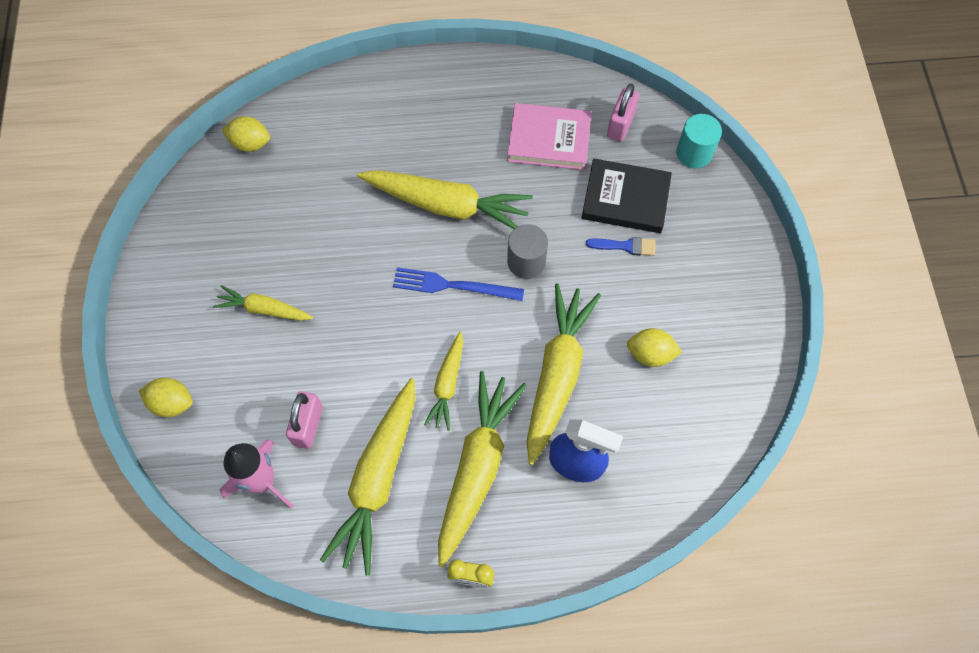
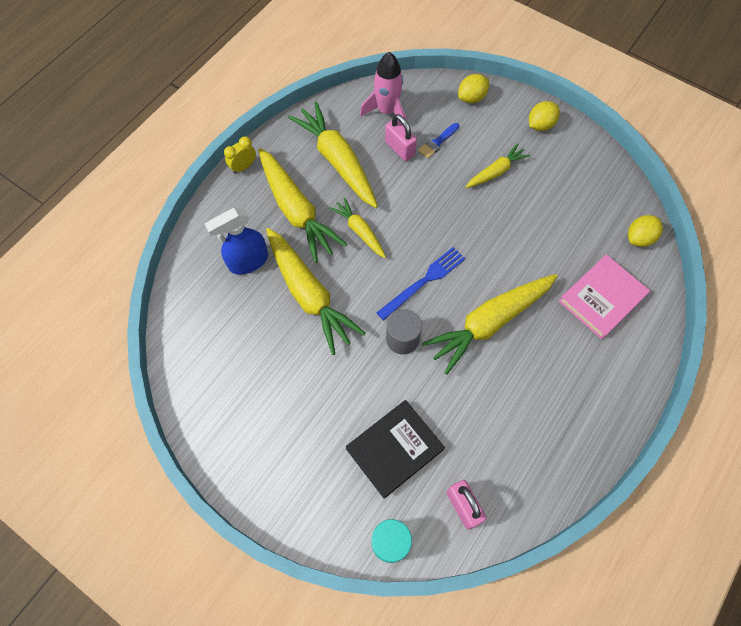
camera: 130 degrees right, 0 degrees up
pink book [507,103,591,170] -> pink book moved to [559,254,650,339]
blue brush [586,237,655,256] -> blue brush moved to [418,123,459,158]
yellow lemon [627,328,682,367] -> yellow lemon moved to [529,101,560,131]

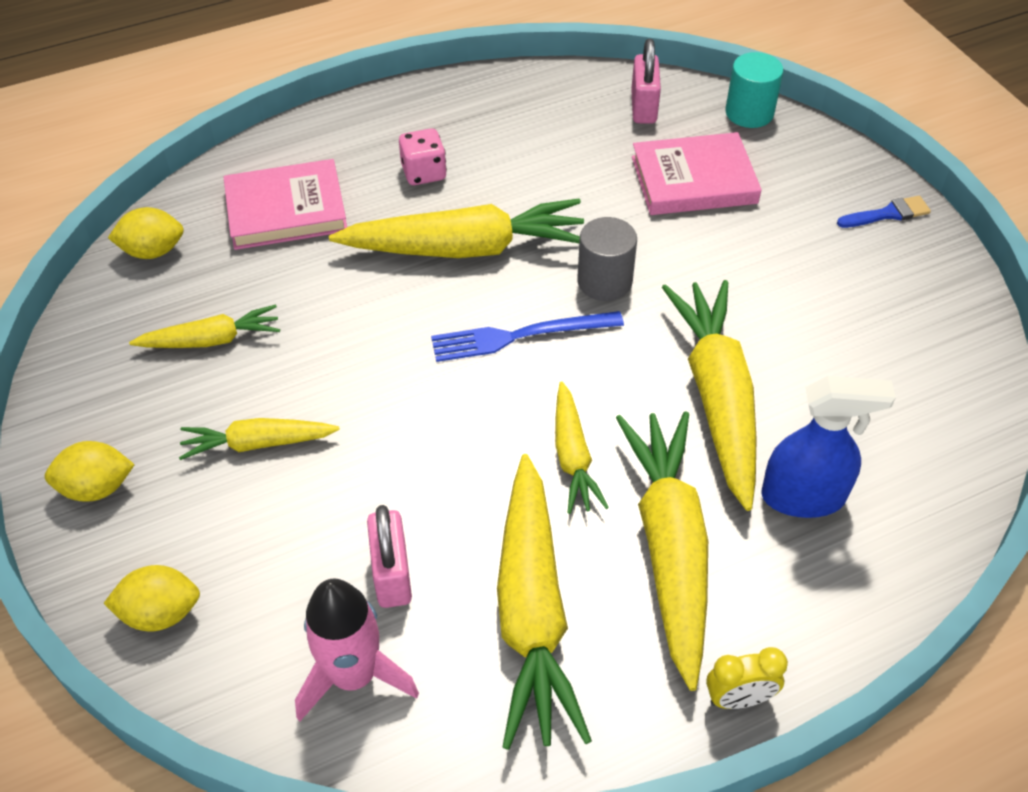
camera: 150 degrees left, 15 degrees down
black book [346,400,445,499] -> pink book [632,132,762,215]
blue brush [418,123,459,158] -> blue brush moved to [837,196,931,228]
none -> yellow carrot [129,304,280,348]
none -> pink dice [399,128,447,185]

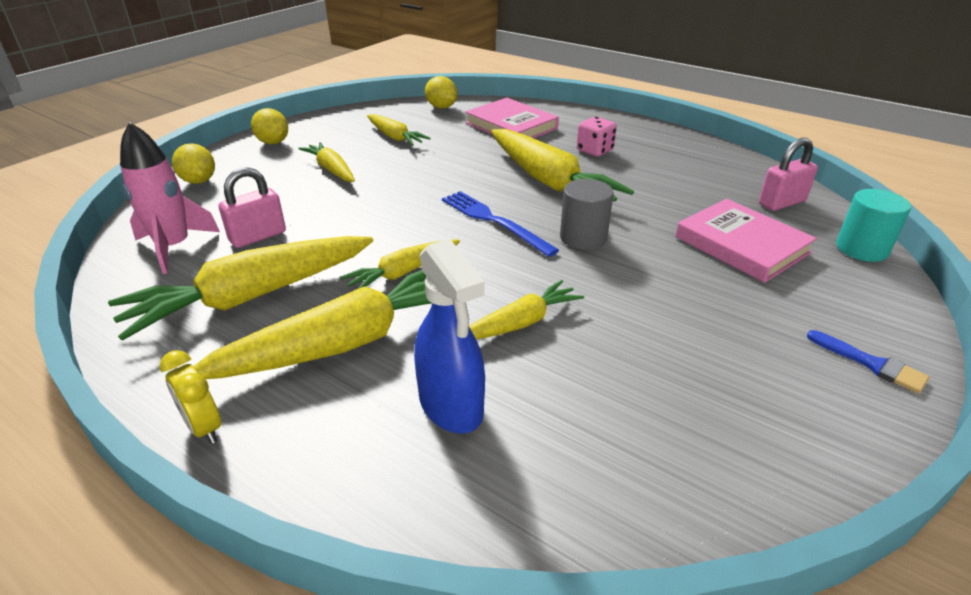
camera: 60 degrees right, 15 degrees down
yellow carrot [662,280,757,511] -> yellow carrot [469,280,584,340], size x0.54

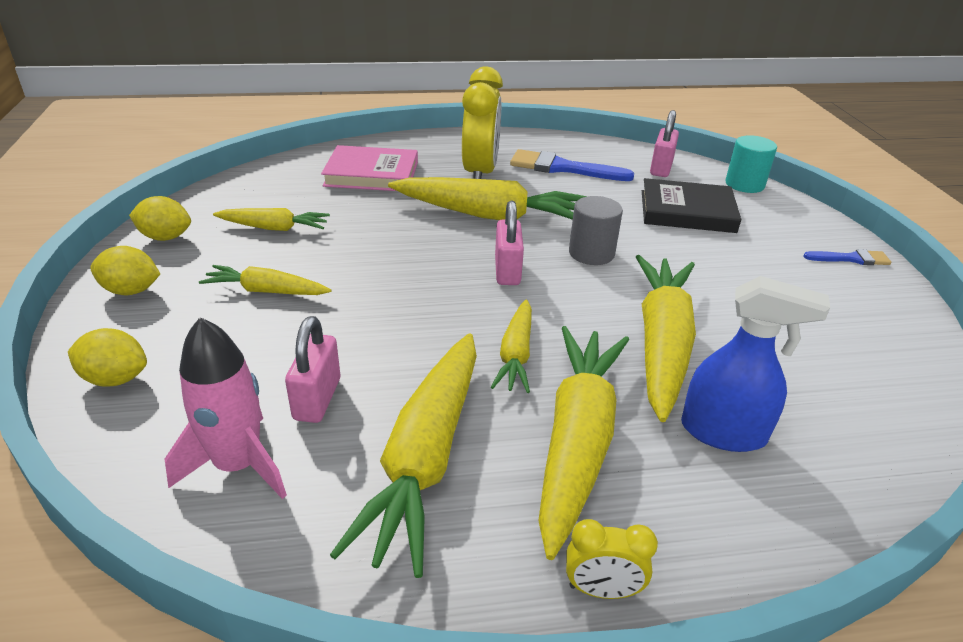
camera: 45 degrees left, 0 degrees up
yellow lemon [425,76,457,109] -> yellow lemon moved to [129,196,191,241]
blue fork [442,191,559,257] -> pink padlock [495,201,524,285]
yellow carrot [469,280,584,340] -> yellow carrot [636,255,696,422], size x1.84
pink dice [577,117,617,156] -> yellow clock [462,66,503,179]
pink book [675,199,817,283] -> black book [642,178,741,233]
none -> blue brush [510,149,634,181]

